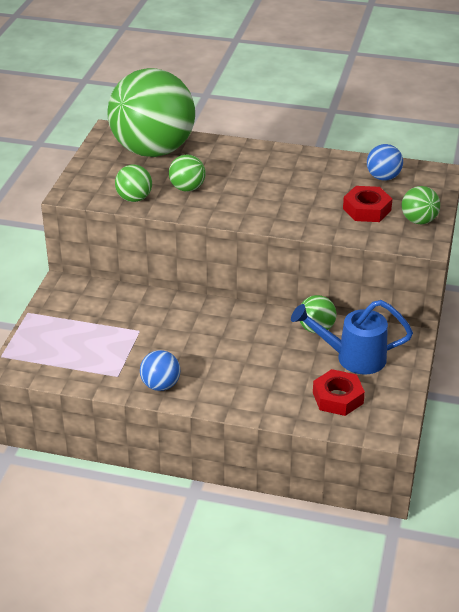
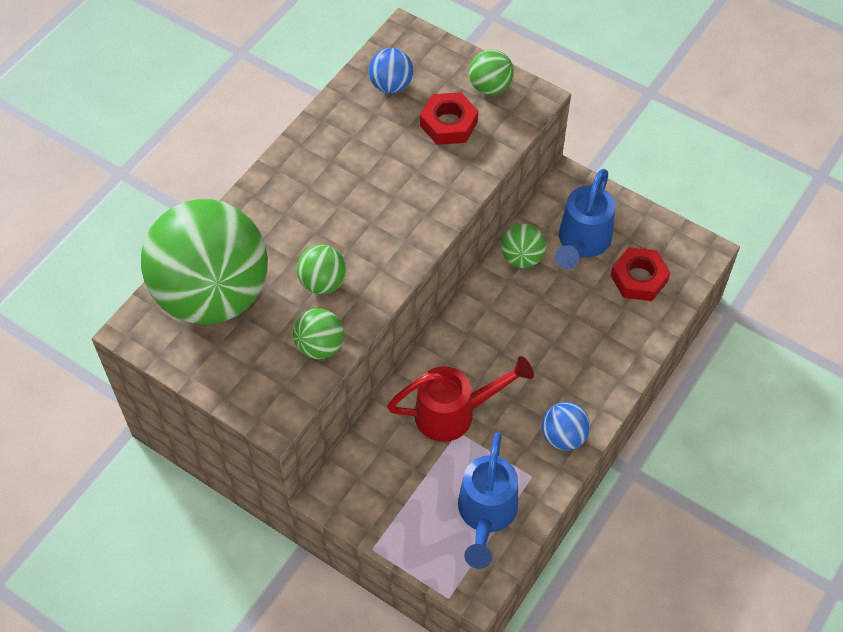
camera: 70 degrees left, 20 degrees up
none -> red watering can [387,356,534,442]
none -> blue watering can [458,432,518,569]

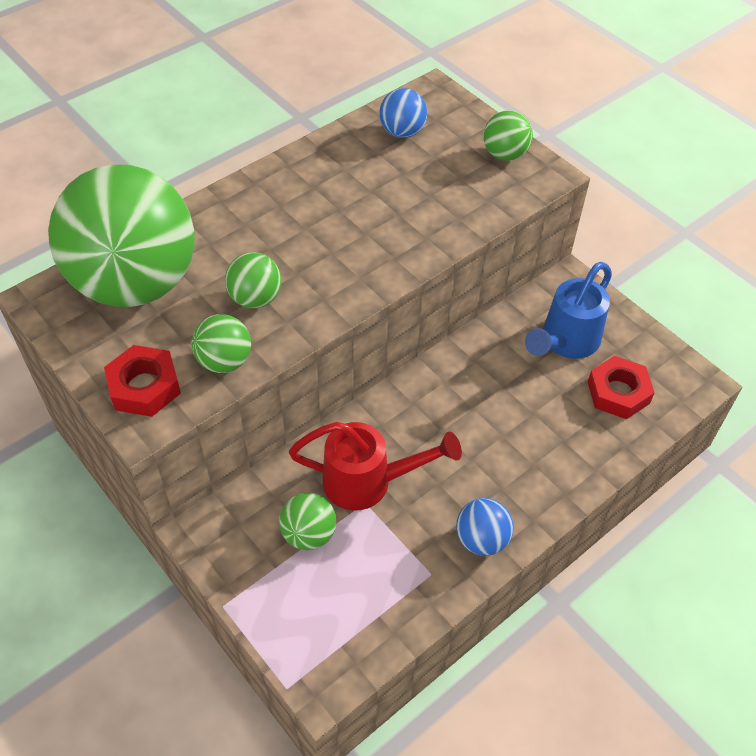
camera: 15 degrees right, 5 degrees down
red nut [420,92,478,145] -> red nut moved to [104,345,181,417]
blue watering can [458,432,518,569] -> none
green ball [501,224,546,268] -> green ball moved to [279,493,336,550]

